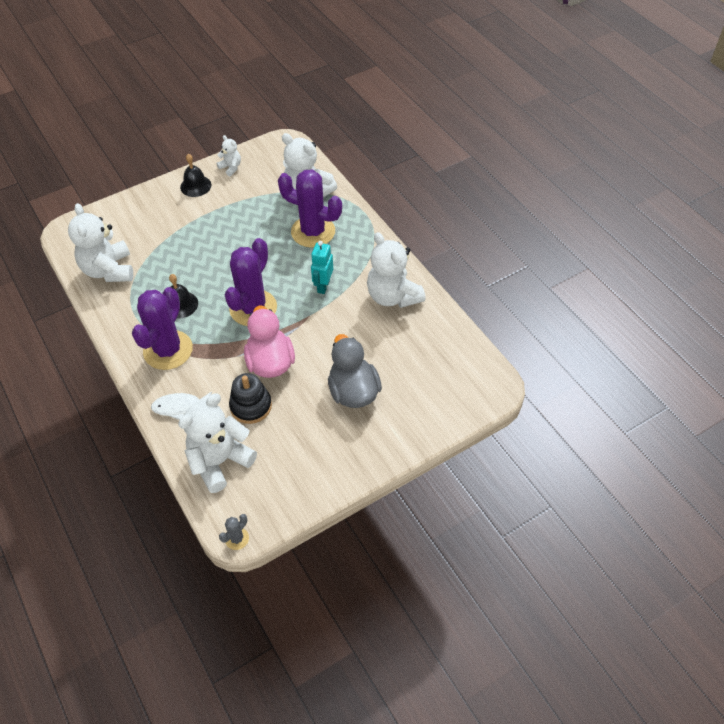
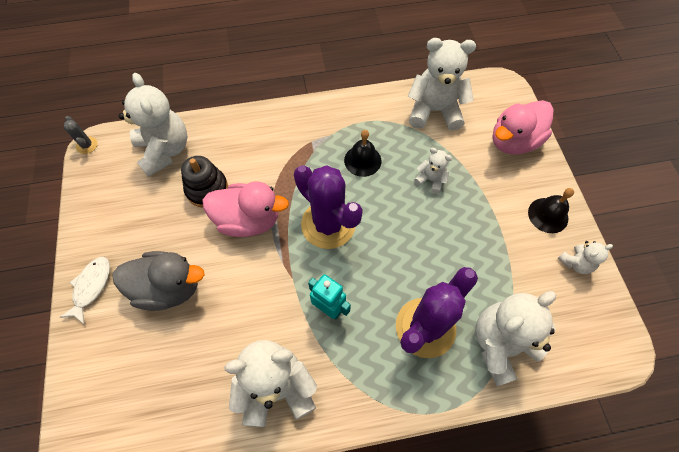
camera: 110 degrees right, 10 degrees up
purple cactus [132,287,193,370] -> none
white fish [151,392,212,420] -> white fish moved to [60,257,110,324]
none -> white teddy bear [414,148,452,194]
none -> pink duck [492,100,553,155]

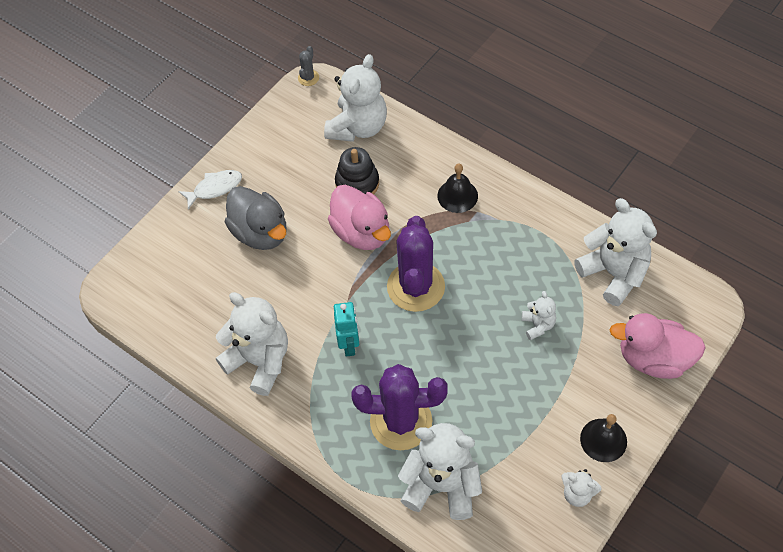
camera: 50 degrees right, 5 degrees down
black bell [344,130,381,177] -> black bell moved to [437,163,478,213]

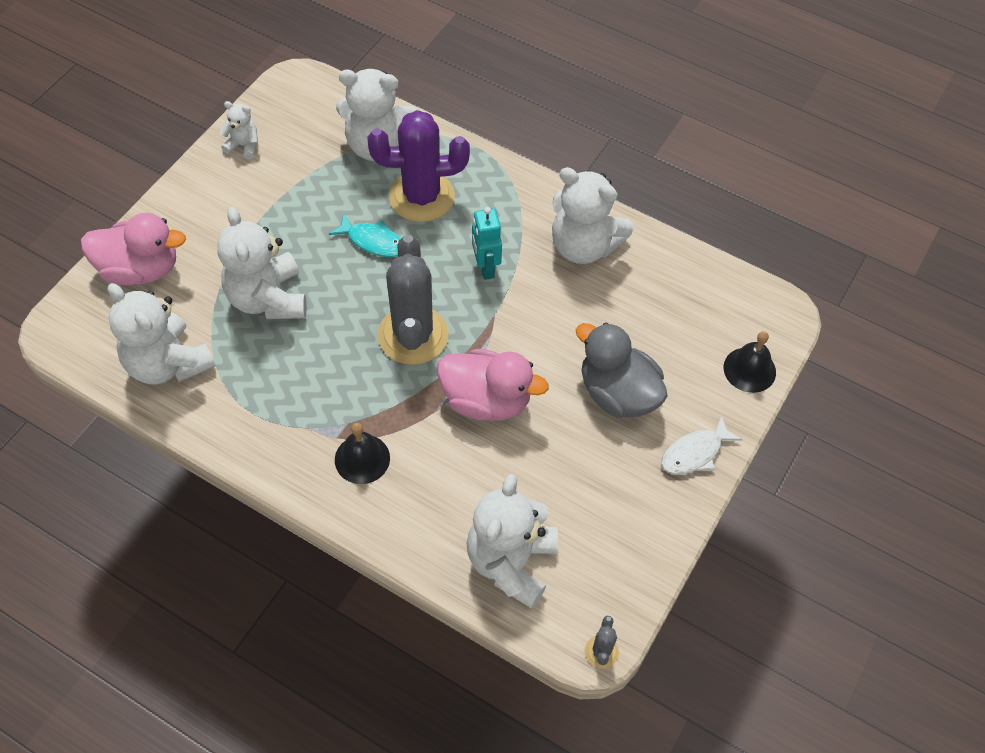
camera: 170 degrees right, 0 degrees up
pink duck [328,185,391,250] -> pink duck turned 150 degrees clockwise [437,349,549,421]
black stacking toy [335,147,379,194] -> none
purple cactus [387,216,445,312] -> grey cactus [377,235,449,365]
white teddy bear [522,291,556,340] -> white teddy bear [217,207,307,319], size x2.05
black bell [580,414,627,462] -> black bell moved to [724,331,776,393]
none -> turquoise fish [329,213,401,257]

